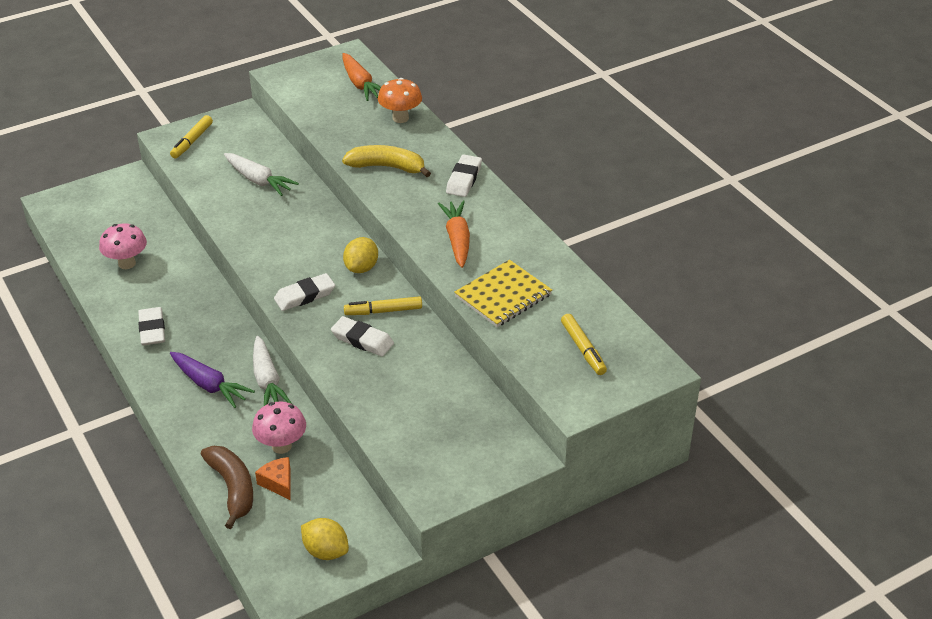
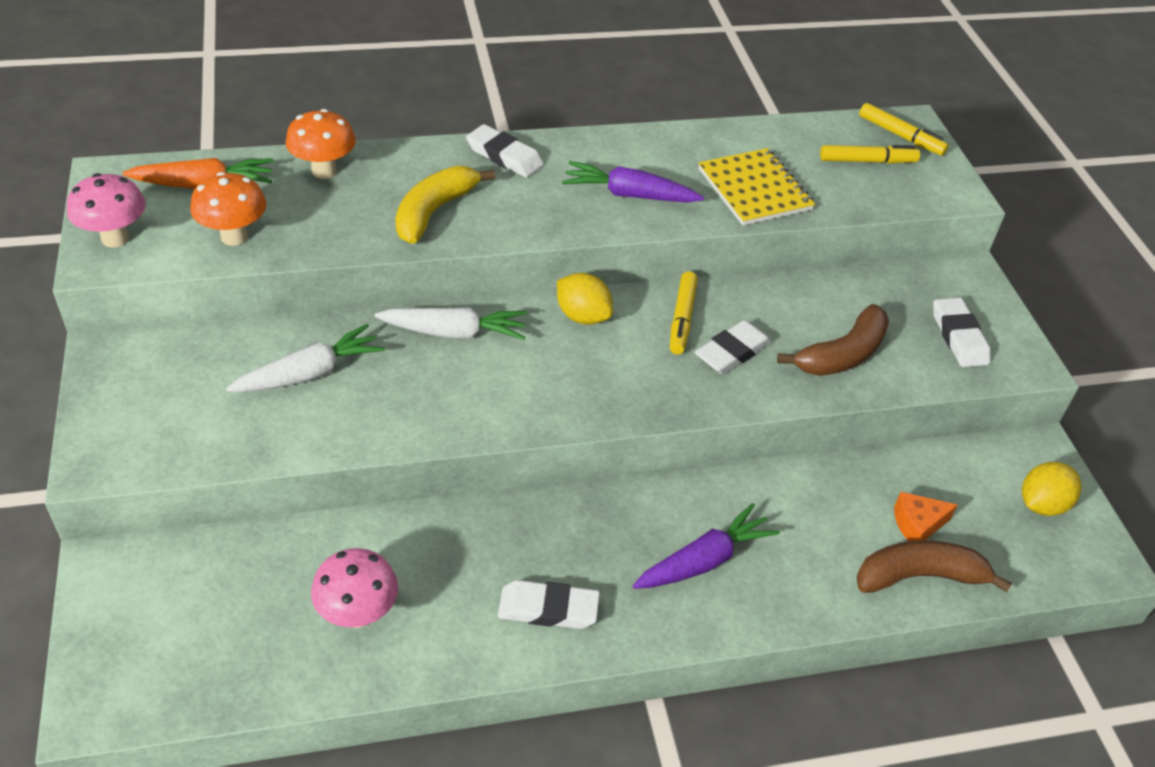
camera: 75 degrees left, 5 degrees up
yellow marker [170,115,213,158] -> yellow marker moved to [859,103,949,156]
pink mushroom [252,402,306,454] -> pink mushroom moved to [67,173,146,248]
white carrot [253,336,292,406] -> white carrot moved to [375,307,527,340]
white eraser [274,273,335,311] -> white eraser moved to [933,298,990,367]
orange carrot [438,200,470,268] -> purple carrot [562,161,704,203]
none -> orange mushroom [190,172,266,246]
none -> brown banana [777,304,889,376]

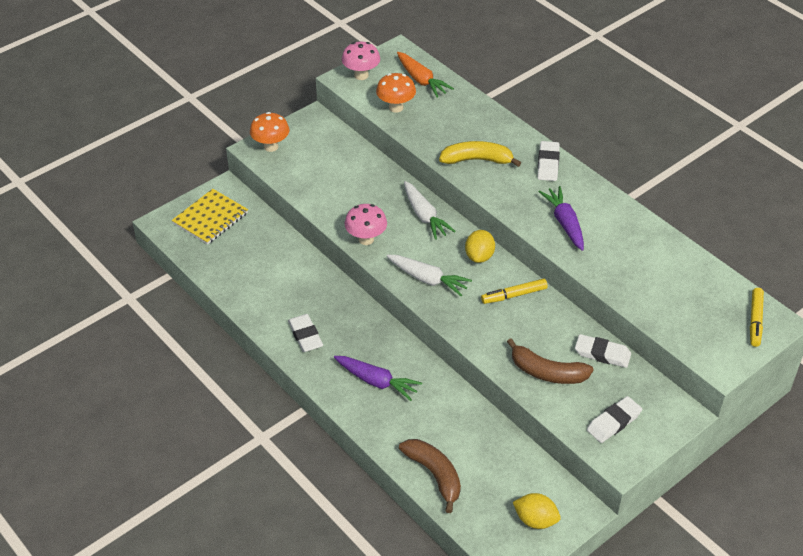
camera: 65 degrees right, 0 degrees up
white carrot [226,324,385,392] -> white carrot moved to [387,255,472,296]
orange mushroom [285,109,356,179] -> orange mushroom moved to [250,112,290,152]
pink mushroom [311,548,398,628] -> pink mushroom moved to [345,204,387,245]
white eraser [695,320,772,374] -> white eraser moved to [575,334,631,368]
yellow notebook [698,148,815,226] -> yellow notebook moved to [172,189,248,245]
yellow marker [820,145,920,164] -> none
orange cheese [894,492,958,541] -> none

